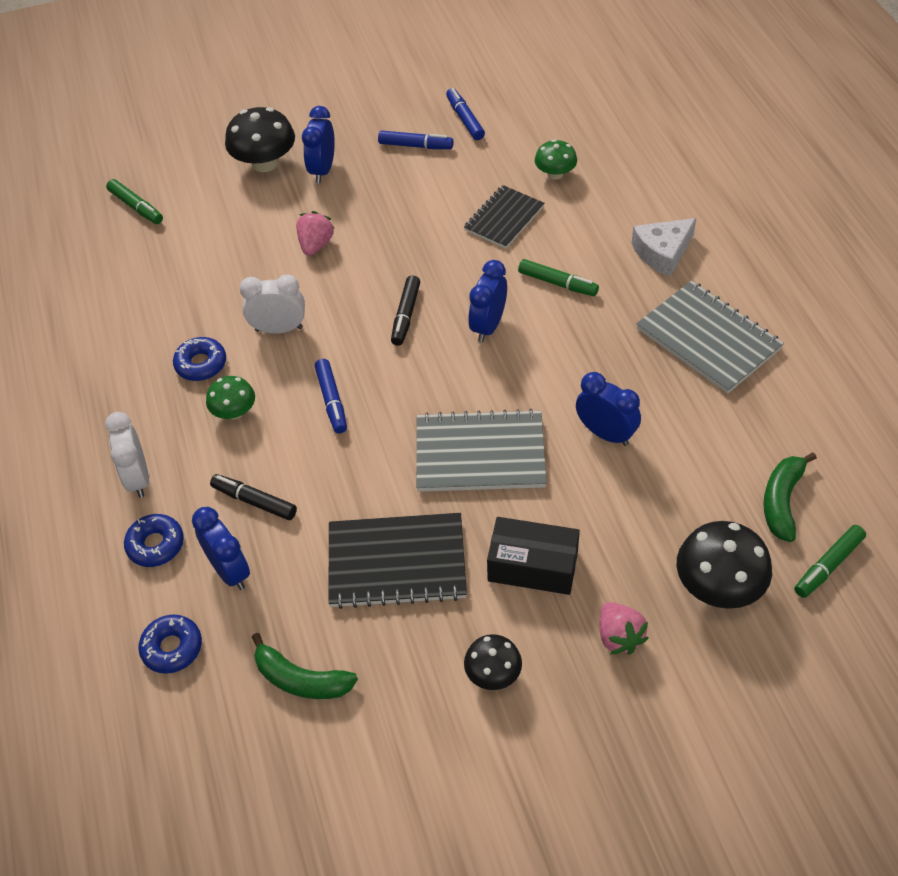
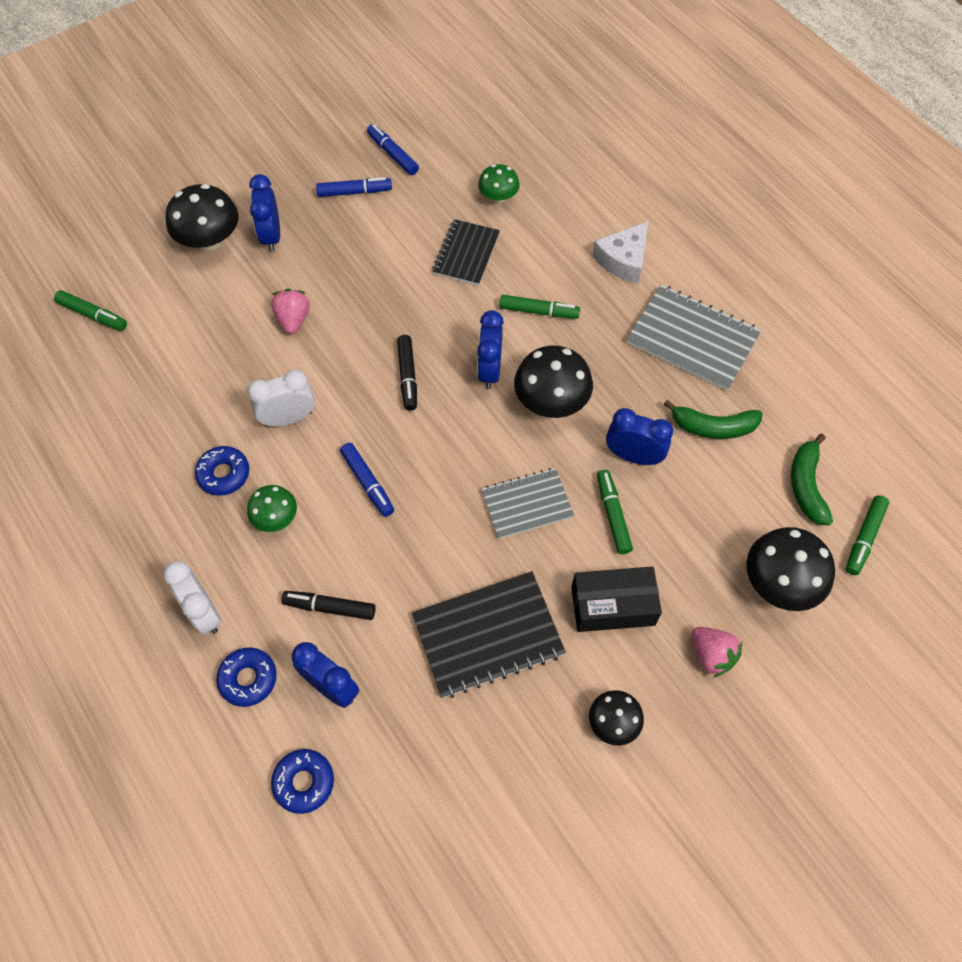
camera: 20 degrees left, 10 degrees up
green banana [252,633,358,699] -> green banana moved to [663,400,763,439]
grey notebook [416,409,547,492] -> grey notebook [481,468,574,539], size x0.65
none -> black mushroom [514,345,593,418]
none -> green marker [597,470,633,554]

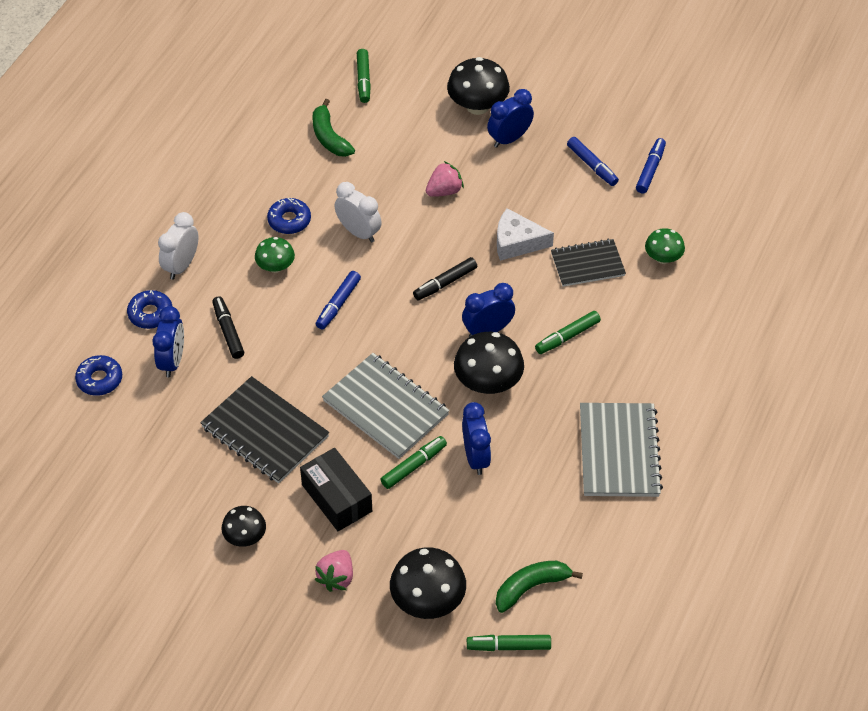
camera: 60 degrees right, 10 degrees down
grey notebook [481,468,574,539] -> grey notebook [322,353,450,459], size x1.53
green marker [500,295,580,319] -> green marker turned 75 degrees clockwise [535,311,601,354]
white cheese [592,221,649,283] -> white cheese moved to [497,208,554,261]
green banana [663,400,763,439] -> green banana moved to [312,99,355,157]

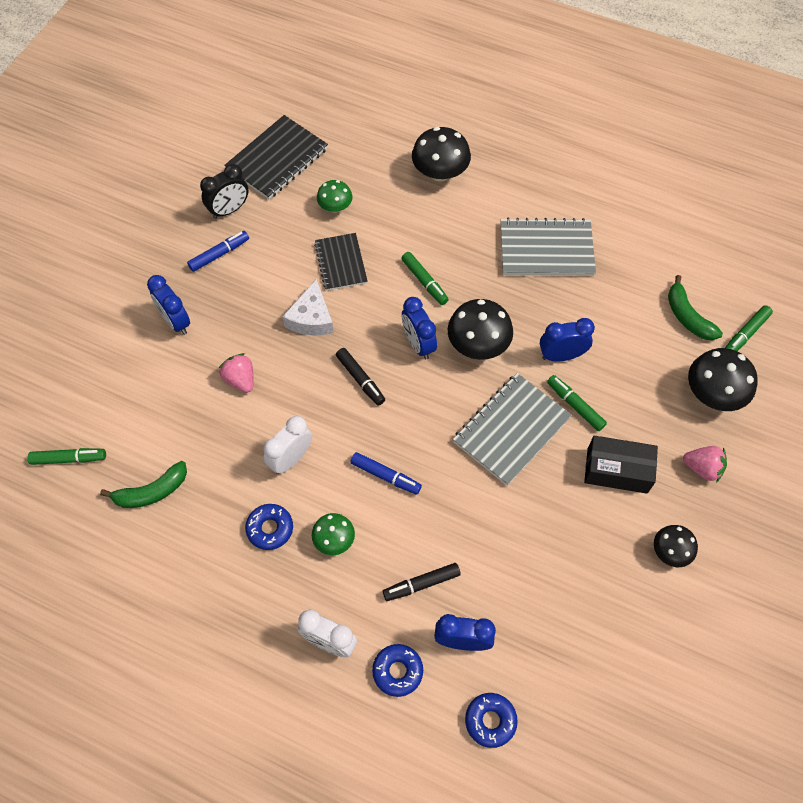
camera: 90 degrees left, 10 degrees up
black notebook [200,376,329,483] -> black notebook moved to [224,115,328,199]
black box [300,448,372,531] -> black box turned 45 degrees clockwise [584,436,658,494]
black mushroom [447,57,510,115] -> black mushroom moved to [412,127,471,182]
green marker [467,635,551,651] -> green marker turned 45 degrees clockwise [725,305,773,351]
blue marker [636,138,666,194] -> black clock [200,164,249,219]

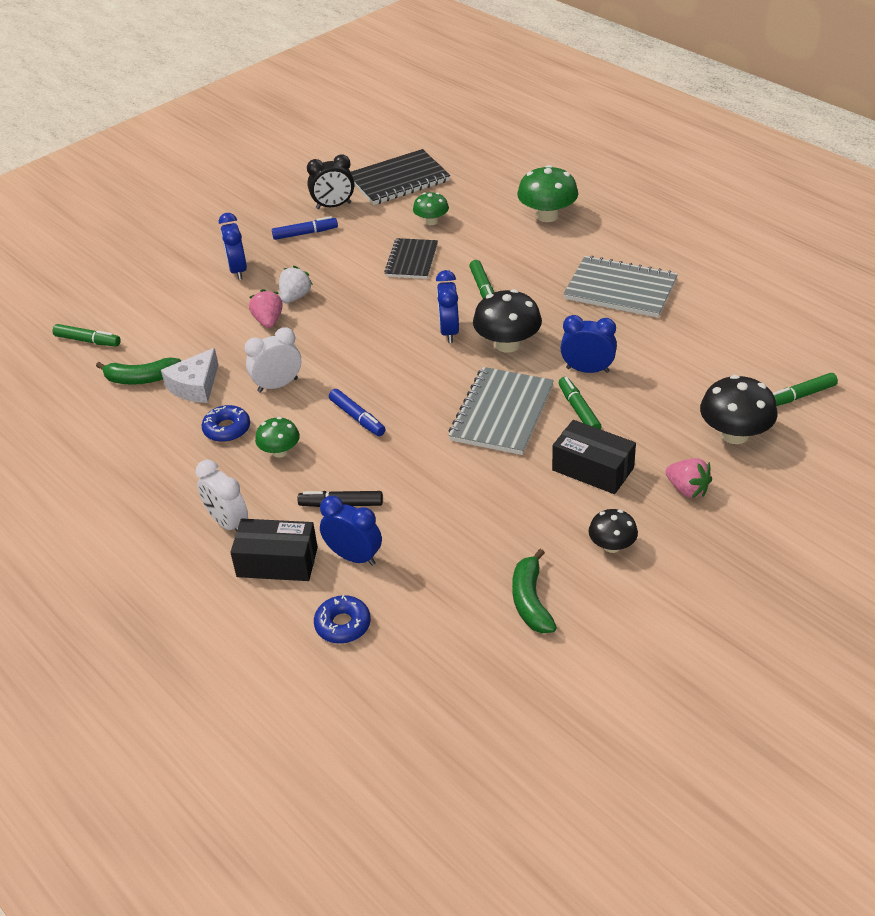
camera: 25 degrees right, 20 degrees down
white cheese [283,279,334,336] -> white cheese moved to [161,348,218,403]
black marker [336,348,385,406] -> none
blue donut [372,644,423,697] -> black box [230,519,318,581]
black mushroom [412,127,471,182] -> green mushroom [517,165,578,222]
grey notebook [453,373,572,486] -> grey notebook turned 45 degrees counterclockwise [448,367,554,455]
green banana [668,275,723,340] -> green banana moved to [512,549,557,633]
none -> white strawberry [279,266,313,303]

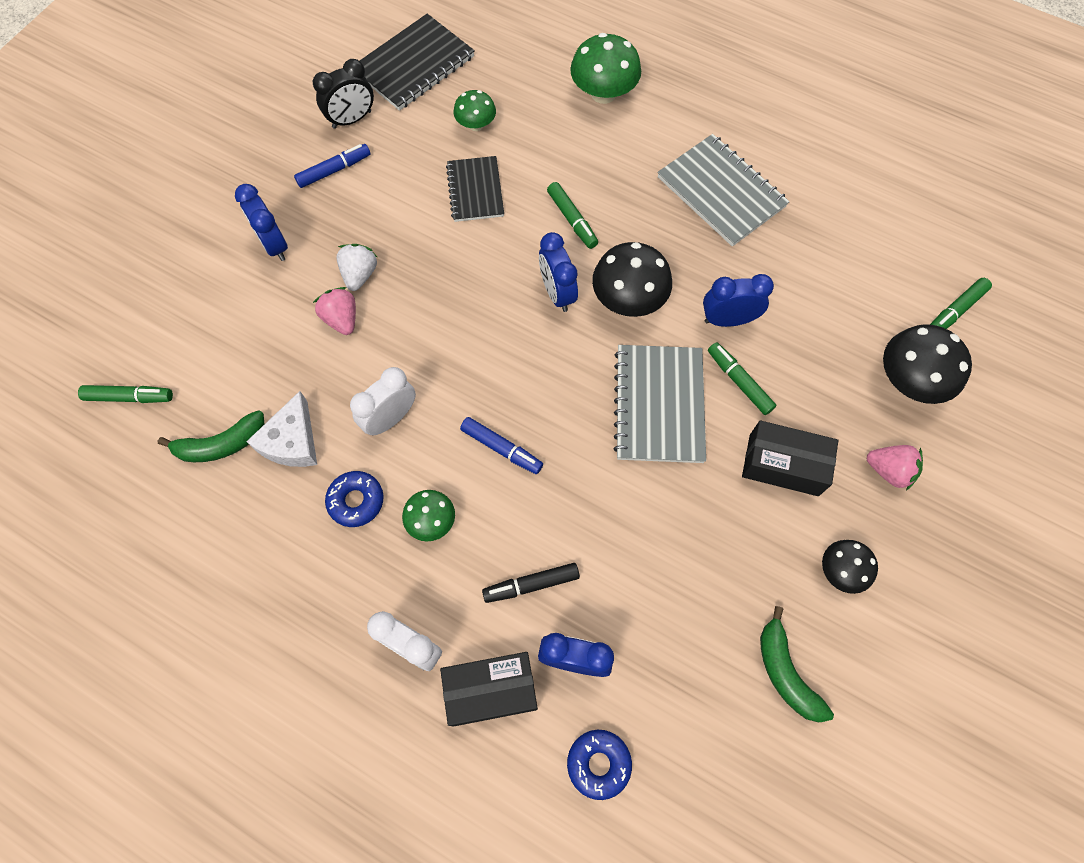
camera: 20 degrees left, 25 degrees up
grey notebook [563,255,678,318] -> grey notebook turned 45 degrees clockwise [658,134,789,247]

